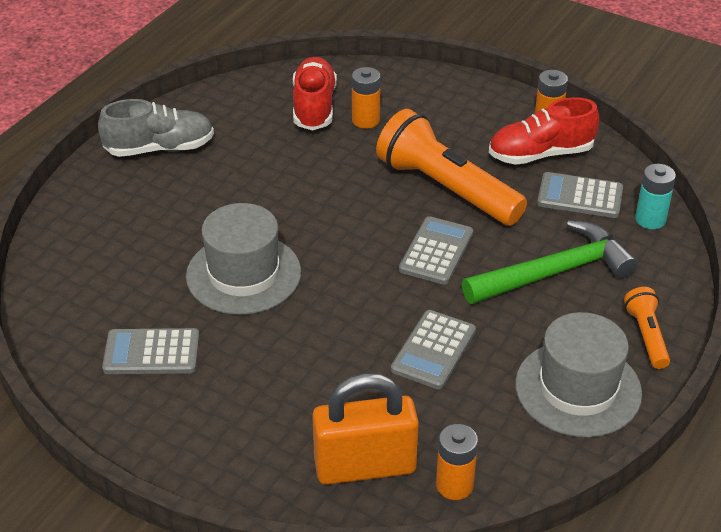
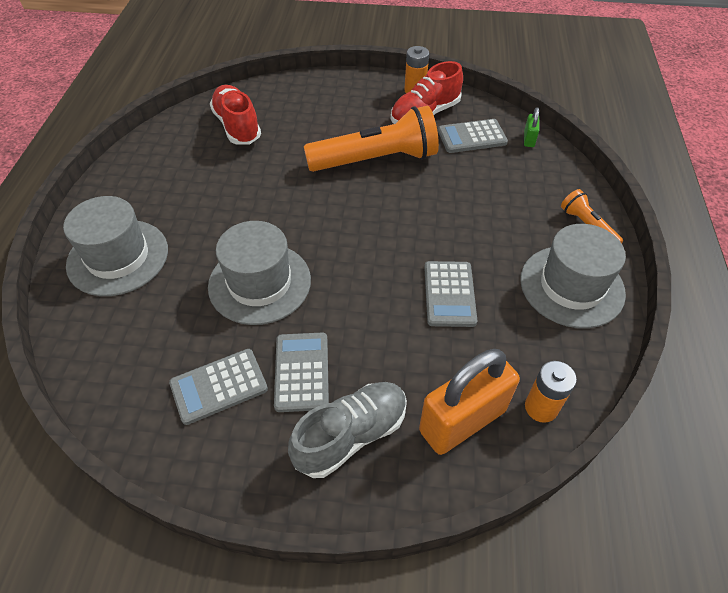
camera: 25 degrees left, 10 degrees up
grey shoe [98,99,214,157] -> grey shoe moved to [288,382,407,478]
orange battery [352,67,381,129] -> none
orange flashlight [376,109,527,226] -> orange flashlight turned 150 degrees clockwise [304,106,439,172]
grey calculator [399,216,473,285] -> grey calculator moved to [274,333,329,412]
green hammer [462,220,638,304] -> none
turquoise battery [635,164,676,229] -> green padlock [524,107,539,147]
none -> grey hat [63,196,168,296]

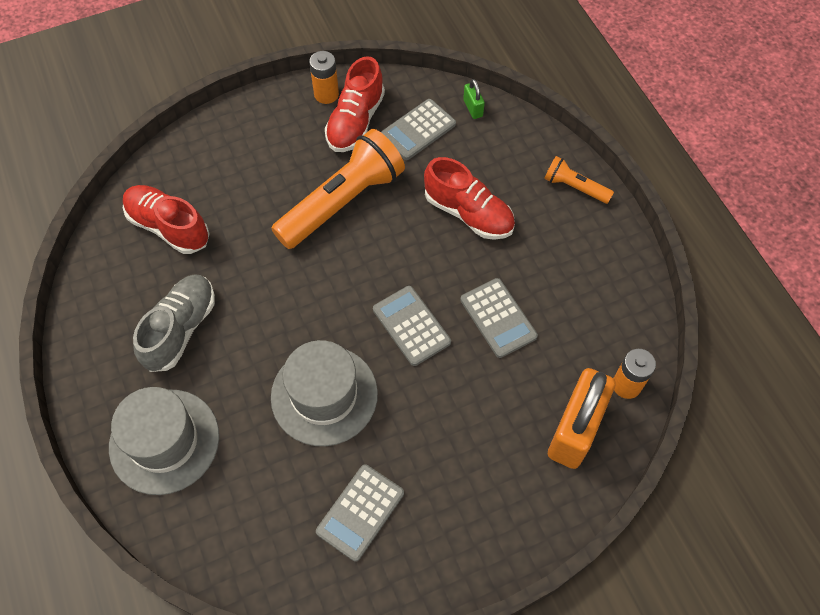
camera: 30 degrees left, 10 degrees up
grey calculator [274,333,329,412] -> grey calculator moved to [373,286,451,366]
grey shoe [288,382,407,478] -> grey shoe moved to [133,274,215,372]
grey hat [520,224,626,328] -> none
none -> red shoe [424,157,515,240]

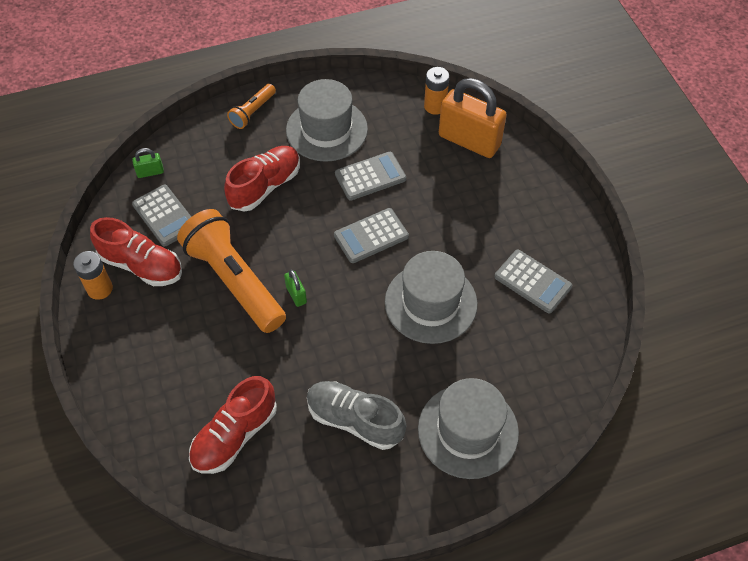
camera: 85 degrees left, 5 degrees down
none -> green padlock [284,270,307,307]
none -> grey hat [286,79,368,162]

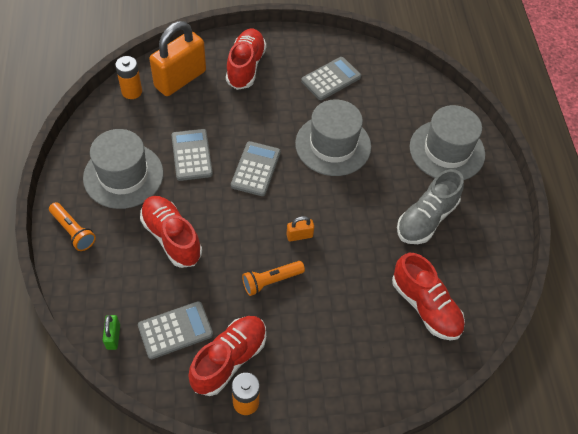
camera: 80 degrees left, 0 degrees up
orange flashlight [177,209,286,333] -> orange flashlight [242,261,305,296], size x0.48
green padlock [284,270,307,307] -> orange padlock [286,216,314,241]
grey calculator [334,208,409,263] -> grey calculator turned 150 degrees counterclockwise [231,141,280,196]
none -> red shoe [226,29,266,90]

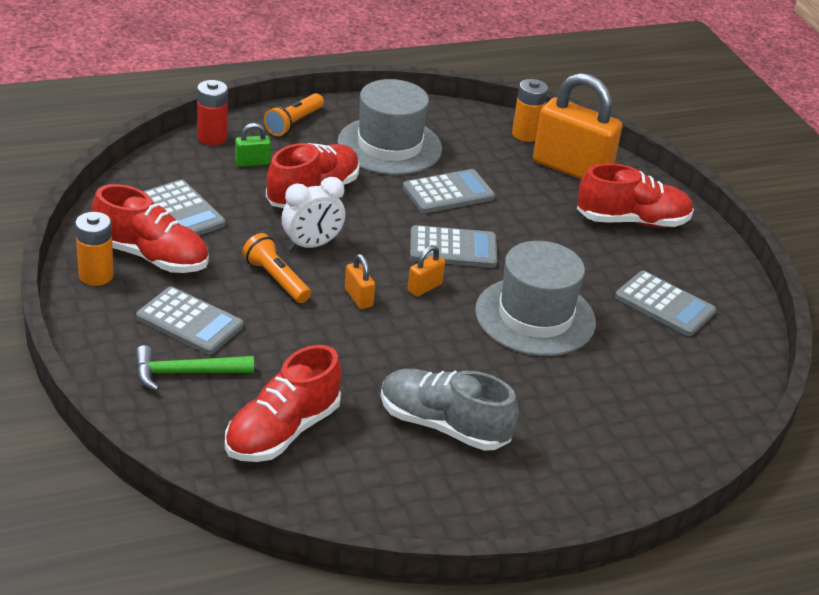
camera: 75 degrees right, 20 degrees down
green padlock [103,315,120,350] -> green padlock moved to [235,123,271,167]
grey hat [410,105,485,180] -> none
none -> green hammer [135,345,254,391]
none -> grey calculator [136,287,243,355]
none -> red battery [197,80,228,145]
none -> white clock [282,177,345,250]
none -> orange padlock [408,245,445,297]

